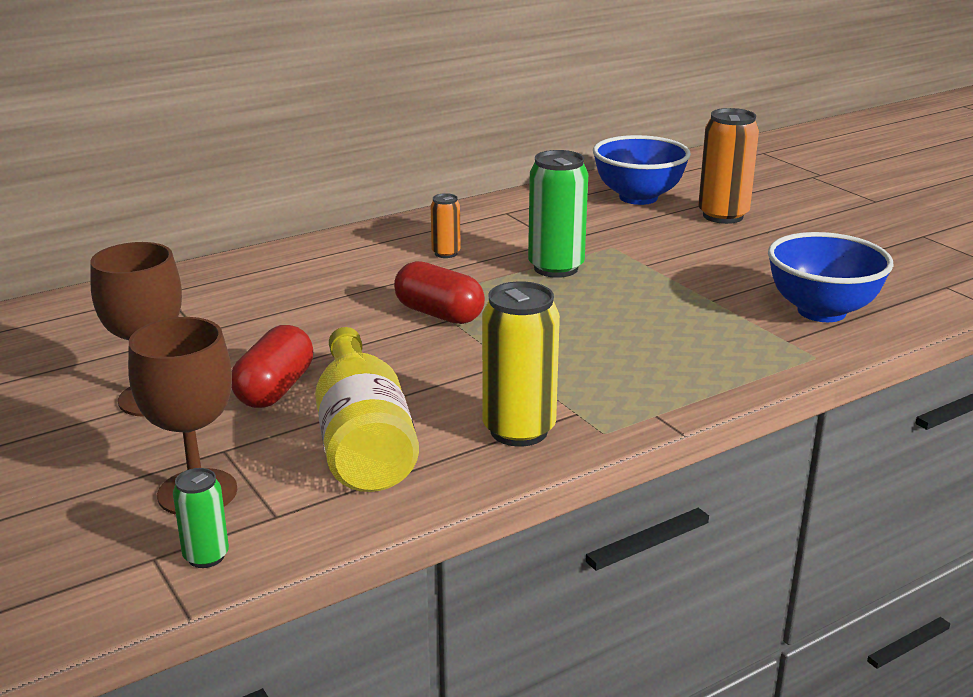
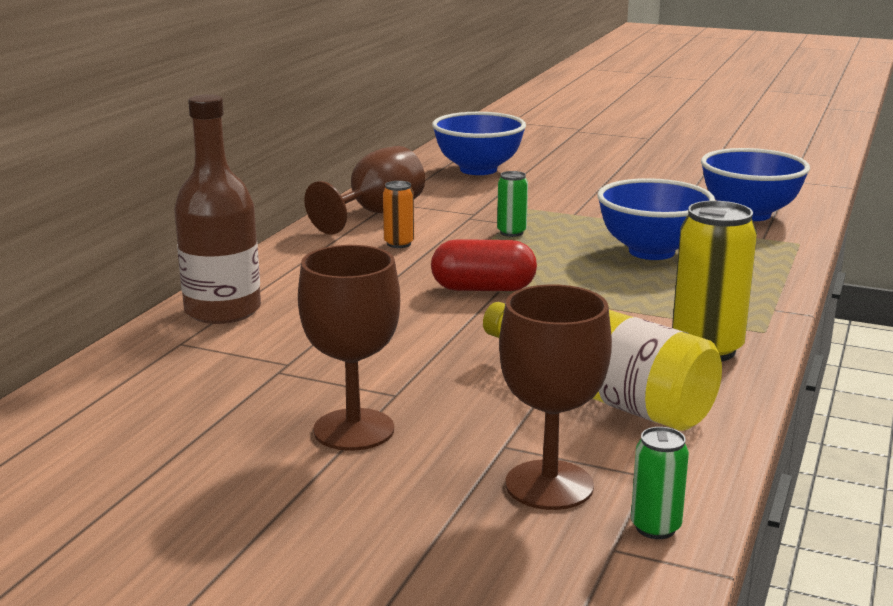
camera: 35 degrees left, 5 degrees down
red capsule [232,325,313,408] -> none
green can [528,150,588,278] -> green can [497,171,528,237], size x0.53
orange can [698,108,759,224] -> none
none -> brown bottle [174,94,261,324]
none -> brown goblet [304,146,425,234]
none -> blue bowl [597,178,715,260]

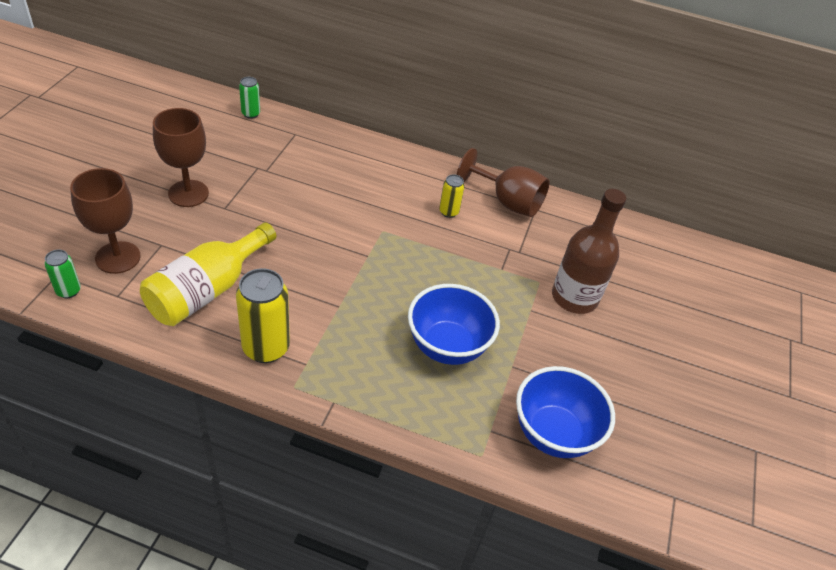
camera: 80 degrees right, 25 degrees up
brown bottle [174,94,261,324] -> brown bottle moved to [552,189,627,314]
orange can [383,181,414,248] -> yellow can [439,174,465,218]
red capsule [431,239,537,291] -> none
blue bowl [432,112,526,175] -> none
green can [497,171,528,237] -> green can moved to [239,77,260,119]

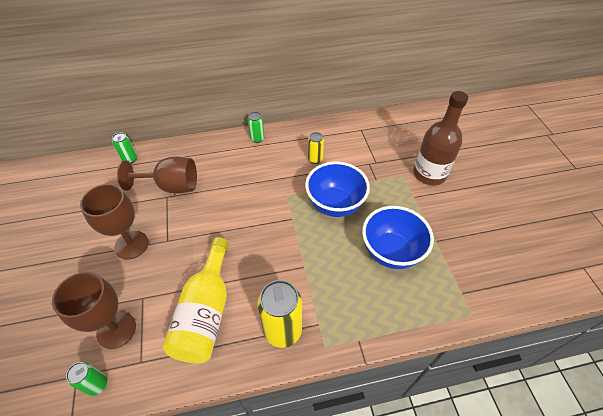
camera: 25 degrees left, 5 degrees up
brown goblet [457,148,550,217] -> brown goblet moved to [117,157,197,193]
blue bowl [516,366,615,458] -> blue bowl moved to [305,161,370,217]
none -> green can [248,112,264,143]

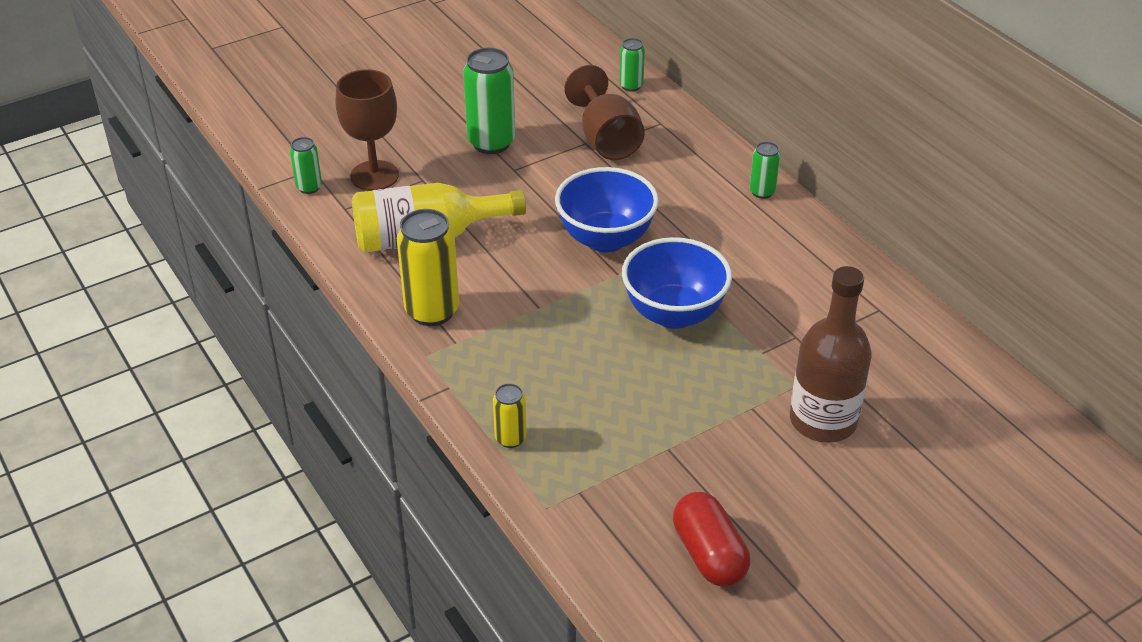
camera: 70 degrees right, 10 degrees down
brown goblet [80,184,149,260] -> green can [463,48,515,154]
yellow can [308,132,324,164] -> yellow can moved to [493,383,527,448]
blue bowl [362,206,434,269] -> blue bowl moved to [555,167,659,252]
none -> red capsule [673,492,750,586]

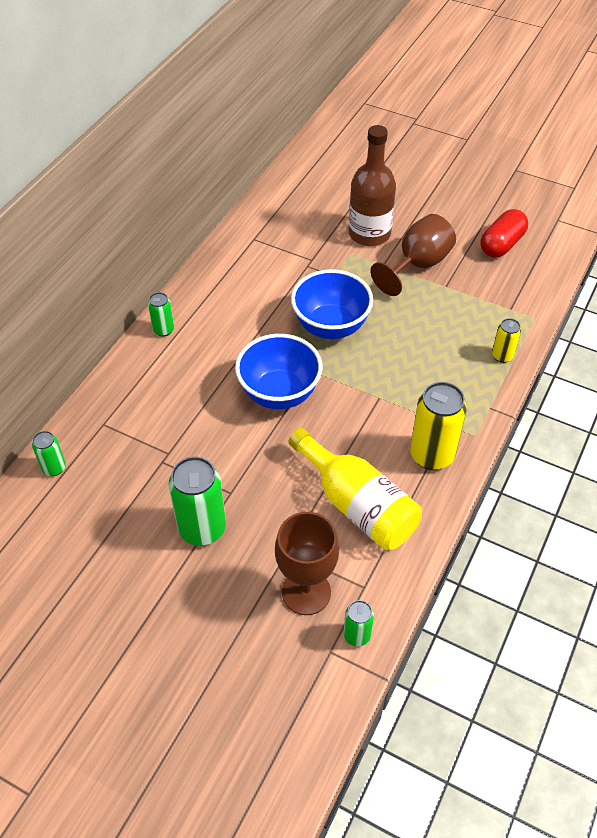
camera: 120 degrees left, 10 degrees up
brown goblet [564,65,645,160] -> brown goblet moved to [371,214,456,296]

